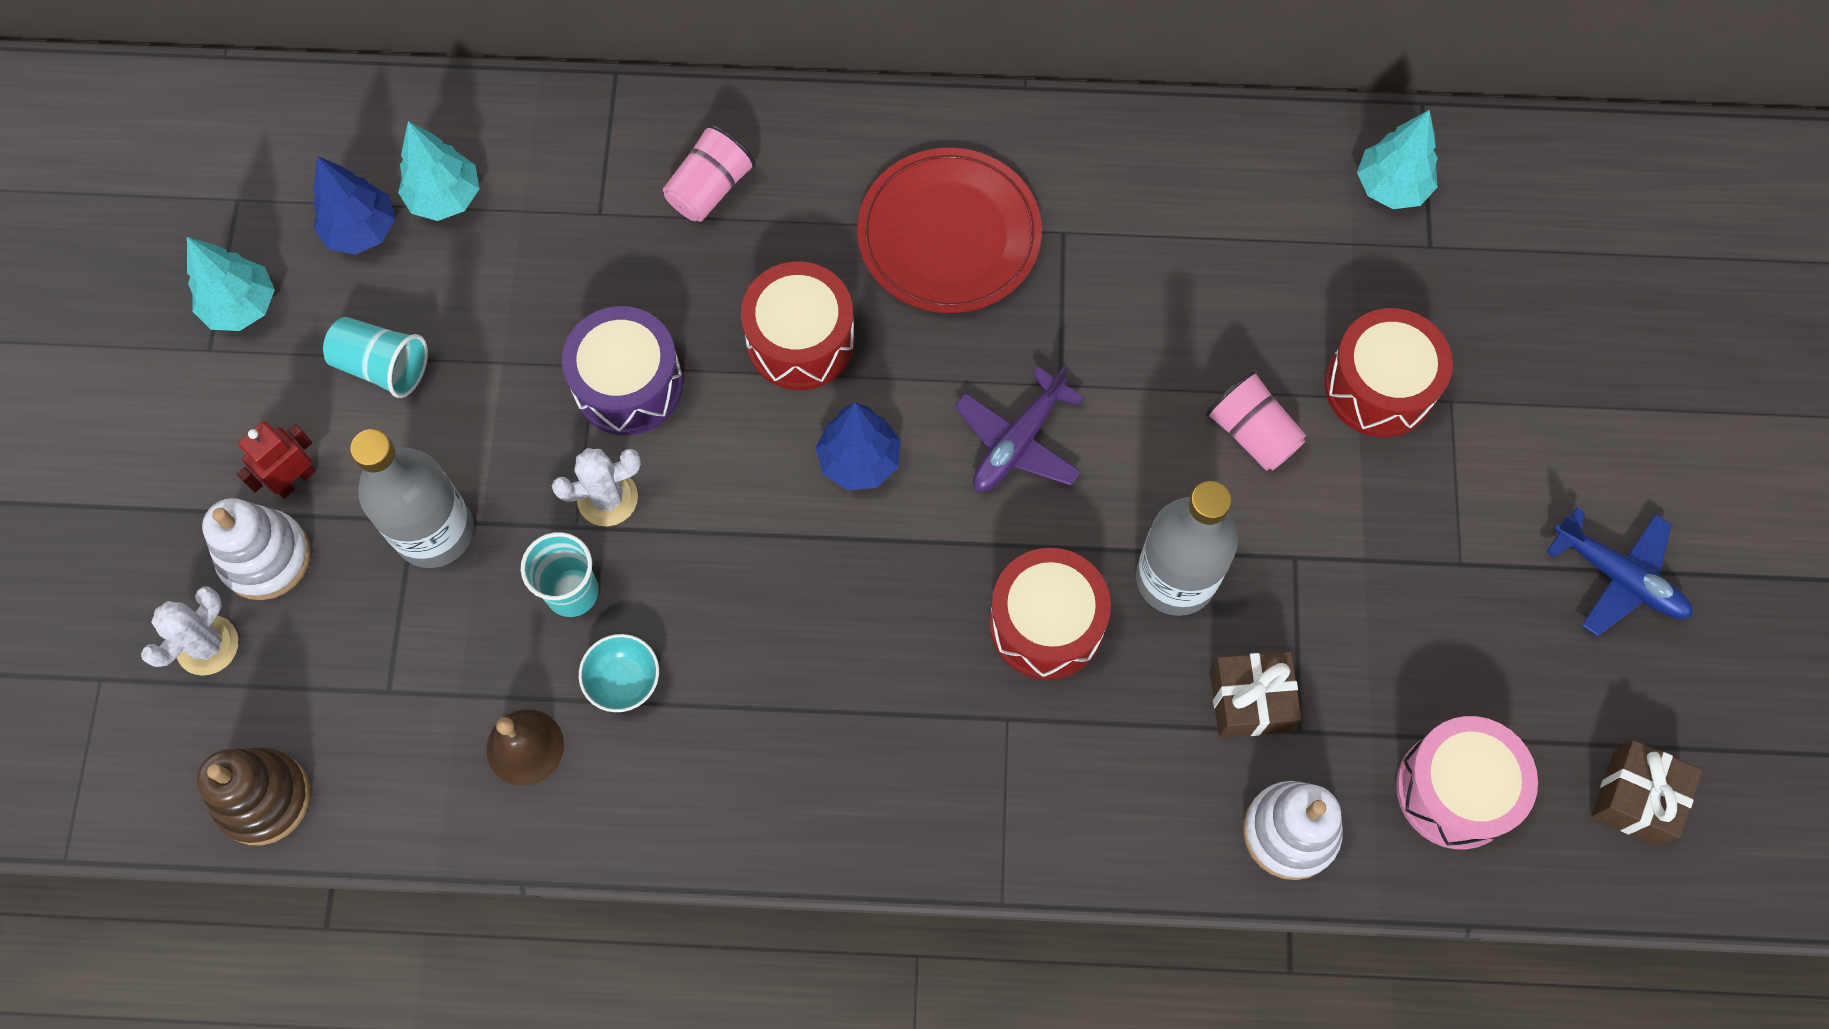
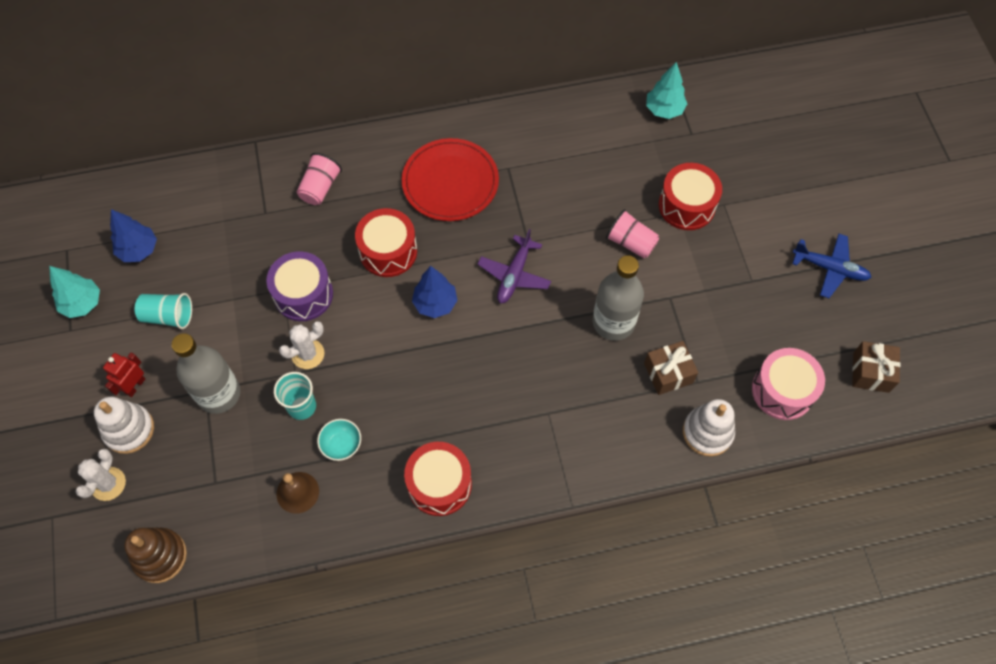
camera: 15 degrees left, 5 degrees down
turquoise tree [398,121,479,221] -> none
red drum [989,548,1111,680] -> red drum moved to [404,442,472,516]

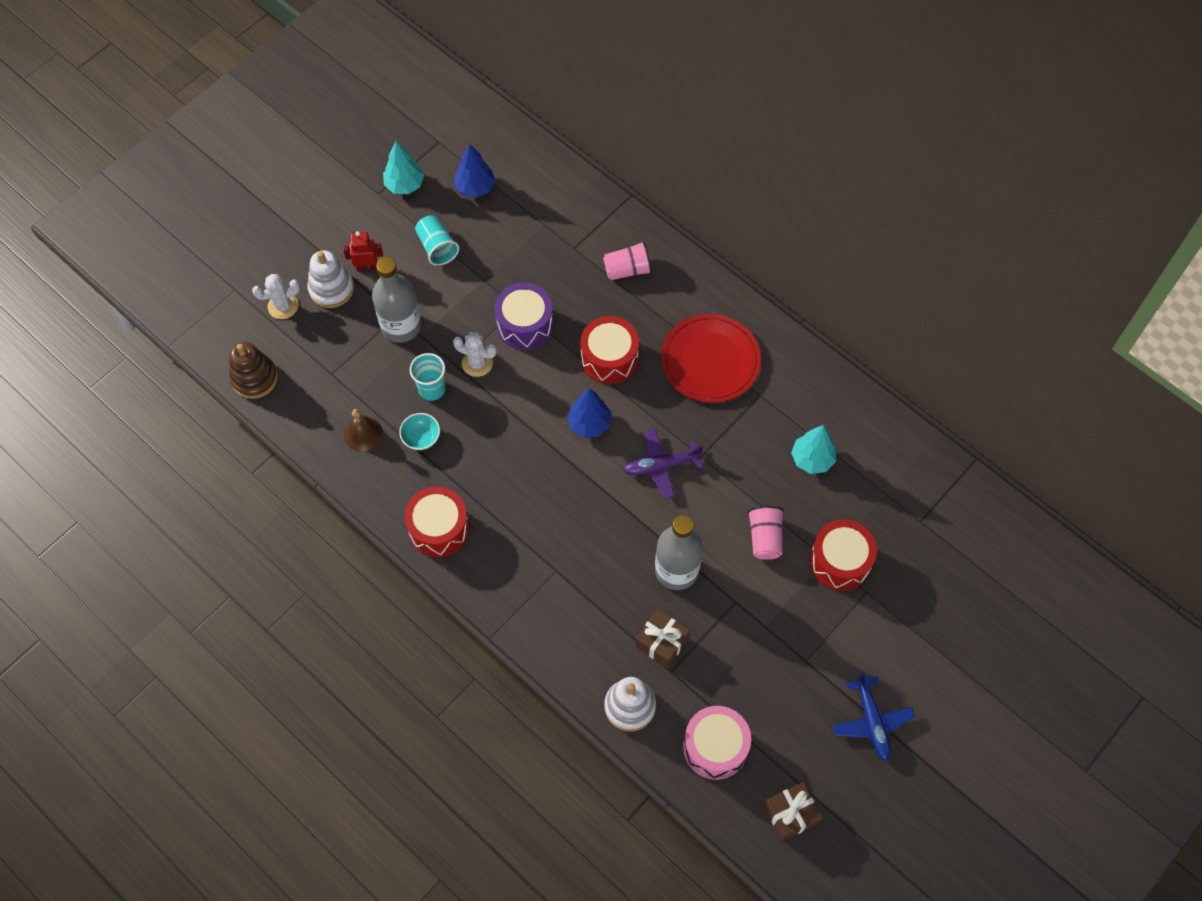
camera: 55 degrees right, 0 degrees up
turquoise tree [646,62,687,119] -> turquoise tree moved to [791,425,836,474]

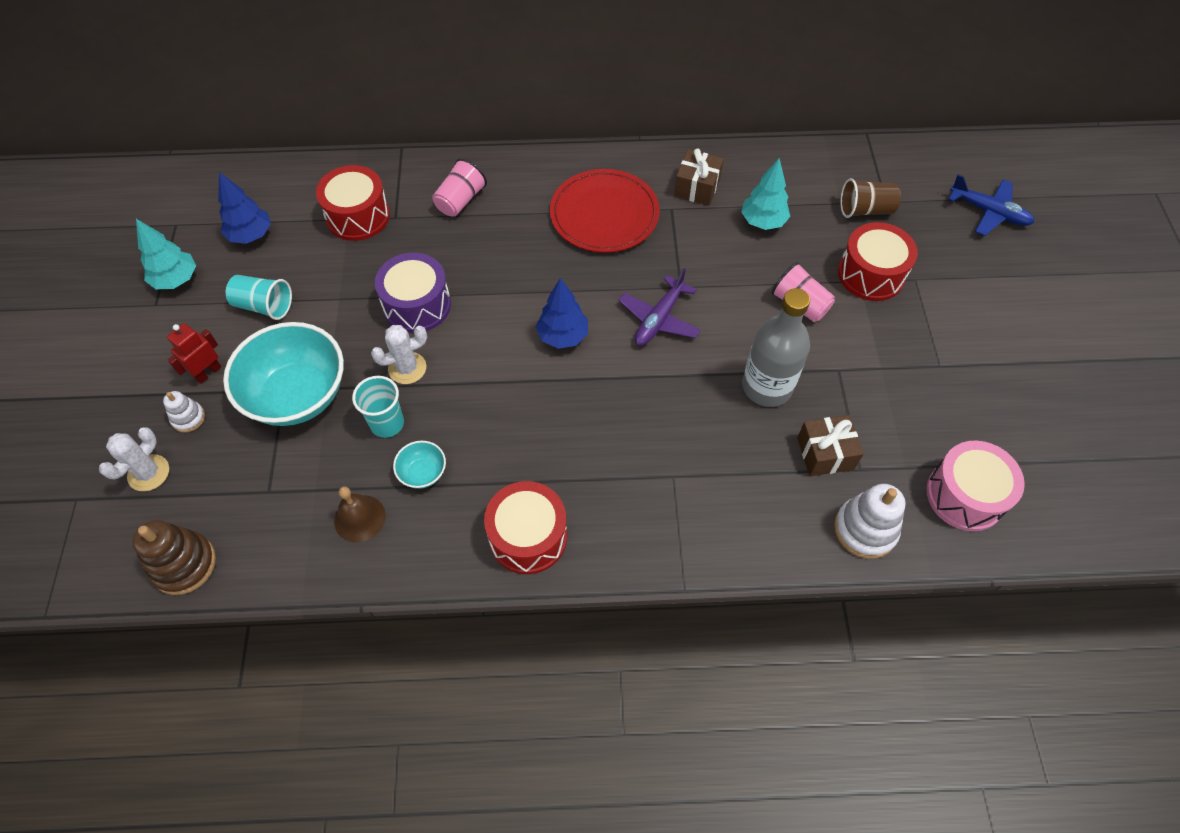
camera: 45 degrees left, 5 degrees down
white stacking toy [307,251,354,308] -> white stacking toy [163,391,205,432], size x0.57
grey bottle [372,257,421,343] -> turquoise bowl [223,322,344,426]
red drum [580,316,639,384] -> red drum moved to [316,165,390,241]
brown gift [764,782,822,841] -> brown gift moved to [674,149,724,206]
blue plane [833,671,915,761] -> blue plane moved to [948,174,1035,236]
none -> brown cup [841,178,901,218]

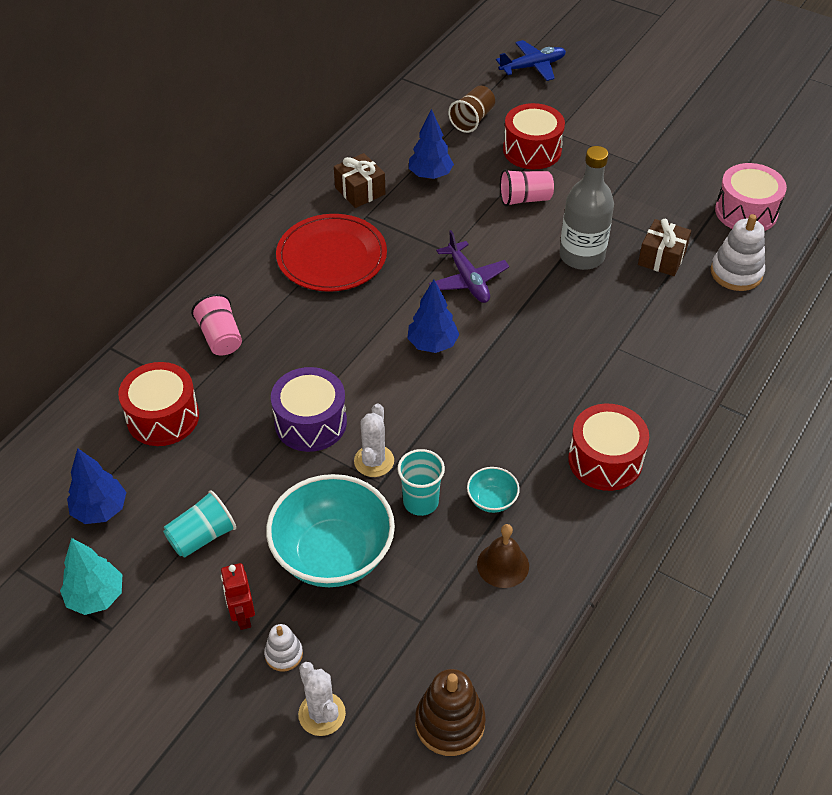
camera: 55 degrees left, 10 degrees down
turquoise tree [741,158,790,230] -> blue tree [409,109,454,179]

